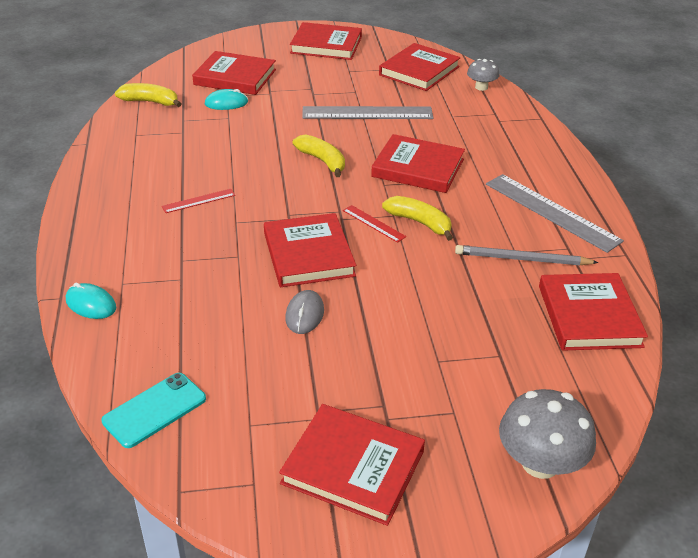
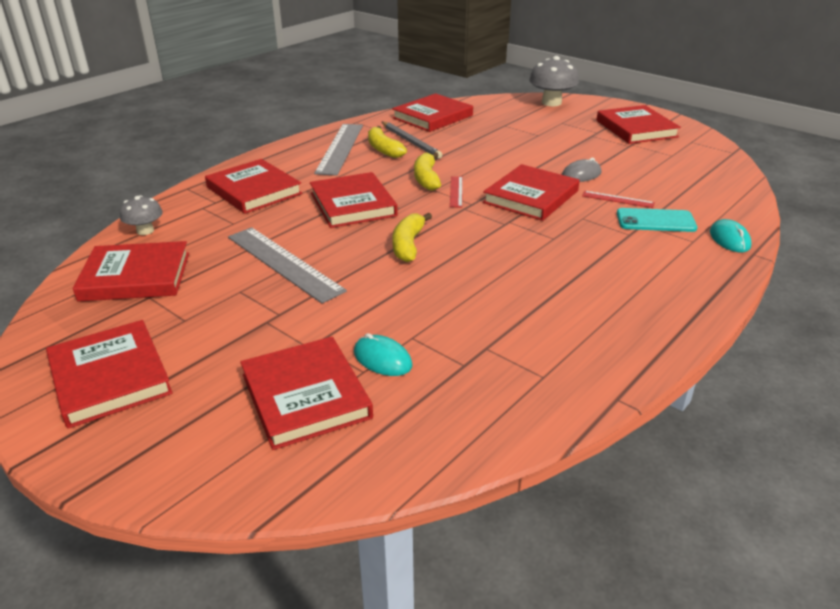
camera: 130 degrees left, 5 degrees down
turquoise phone [101,373,206,448] -> turquoise phone moved to [617,208,697,232]
yellow banana [115,83,181,107] -> yellow banana moved to [368,126,407,158]
red ruler [162,189,235,213] -> red ruler moved to [582,191,655,208]
none -> red book [205,159,302,214]

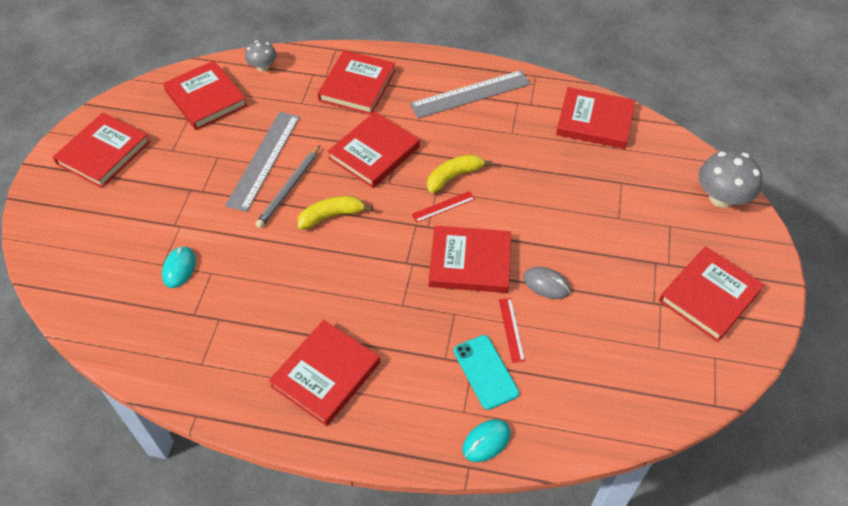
camera: 60 degrees right, 20 degrees up
red book [240,337,373,450] -> red book moved to [268,320,380,426]
yellow banana [368,126,407,158] -> none
grey pencil [382,122,442,159] -> grey pencil moved to [255,146,320,228]

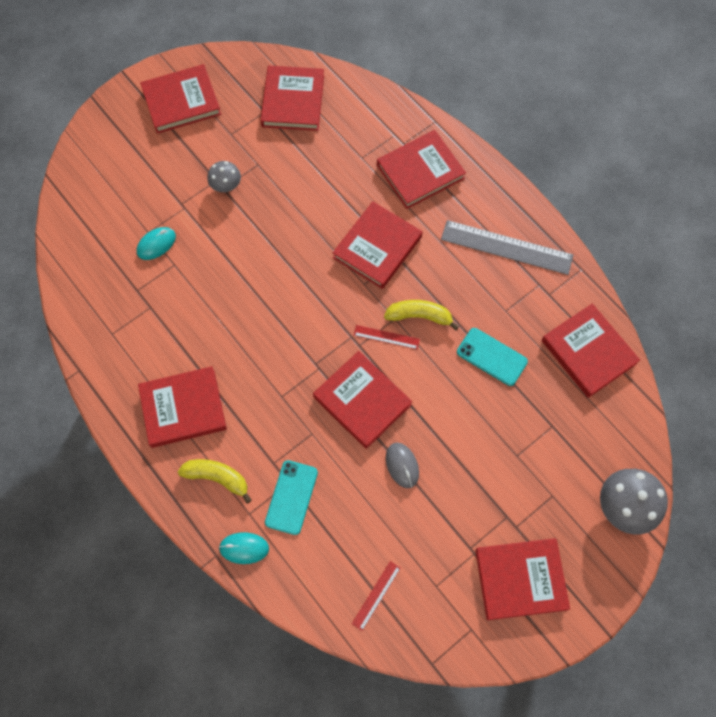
camera: 40 degrees right, 15 degrees up
grey ruler [225,112,300,212] -> none
grey mushroom [245,41,277,72] -> grey mushroom moved to [207,161,241,192]
grey pencil [255,146,320,228] -> none
yellow banana [298,196,373,230] -> yellow banana moved to [178,459,252,504]
red book [327,112,420,188] -> red book turned 45 degrees counterclockwise [333,201,423,289]
red ruler [499,298,525,363] -> red ruler moved to [352,561,401,631]
none -> turquoise phone [457,328,528,386]

